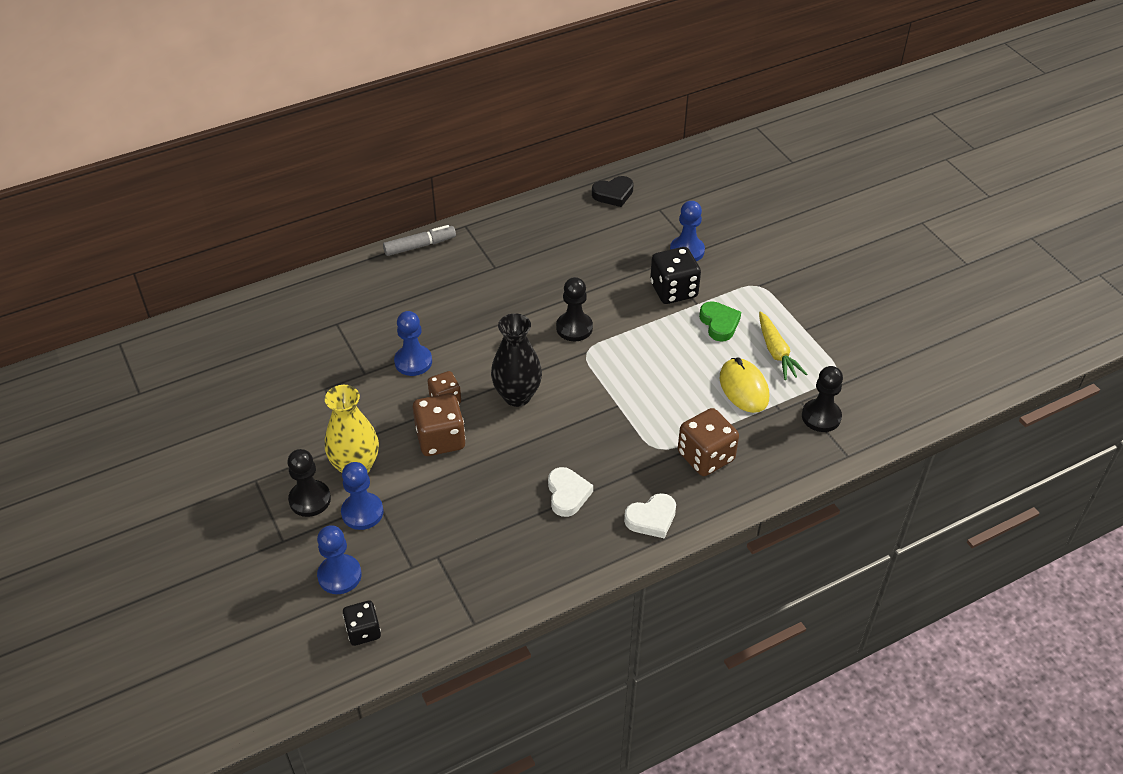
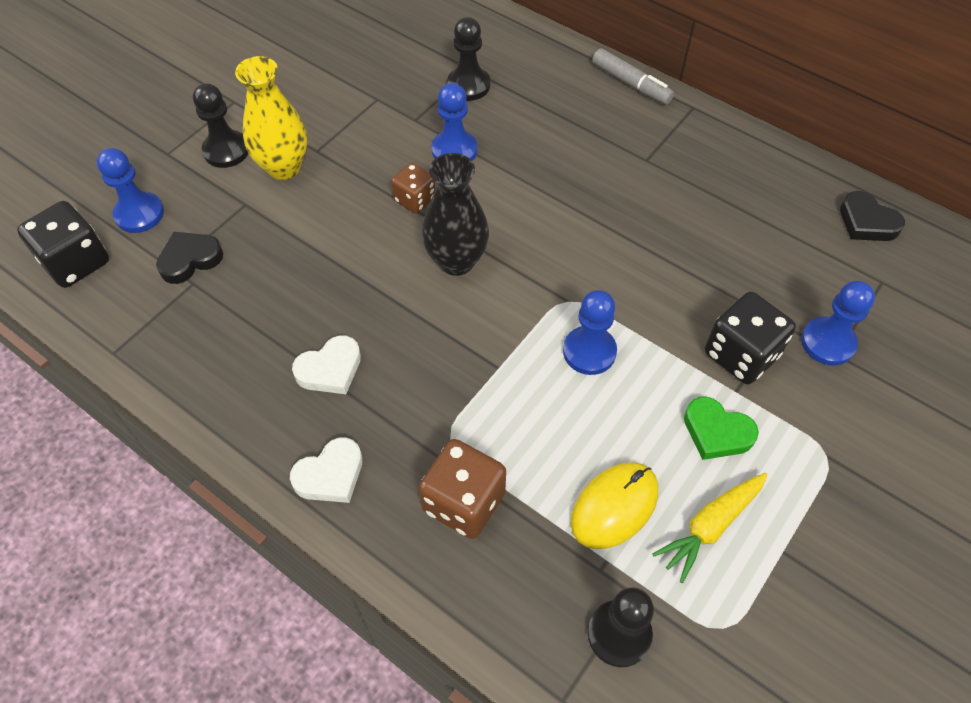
camera: 65 degrees right, 10 degrees up
blue pawn [341,462,383,530] -> blue pawn moved to [563,290,617,375]
black dice [343,601,381,646] -> black dice [17,201,109,288], size x1.62
brown dice [413,393,466,456] -> none
black pawn [556,277,593,341] -> black pawn moved to [447,17,490,101]
white heart [624,493,676,538] -> white heart turned 75 degrees counterclockwise [290,438,363,503]
green heart [699,301,741,342] -> green heart turned 75 degrees clockwise [684,397,759,460]
none -> black heart [156,232,223,284]

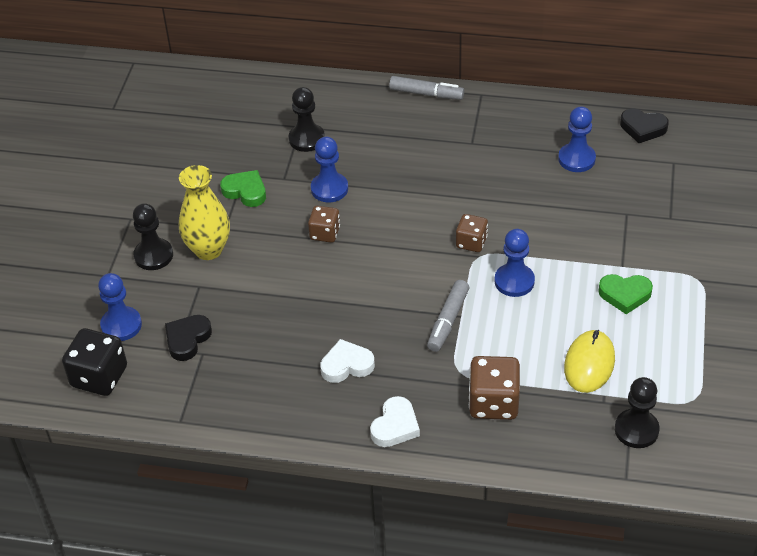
camera: 25 degrees left, 10 degrees down
white heart [292,335,361,394] -> white heart turned 135 degrees counterclockwise [320,339,375,383]
black vase [422,153,489,276] -> none
yellow carrot [653,473,768,583] -> none
black dice [705,292,796,384] -> none
blue pawn [801,281,875,366] -> blue pawn moved to [558,106,596,172]
none -> green heart [220,170,266,207]
none -> grey marker [427,280,469,352]
none -> brown dice [456,214,488,252]

